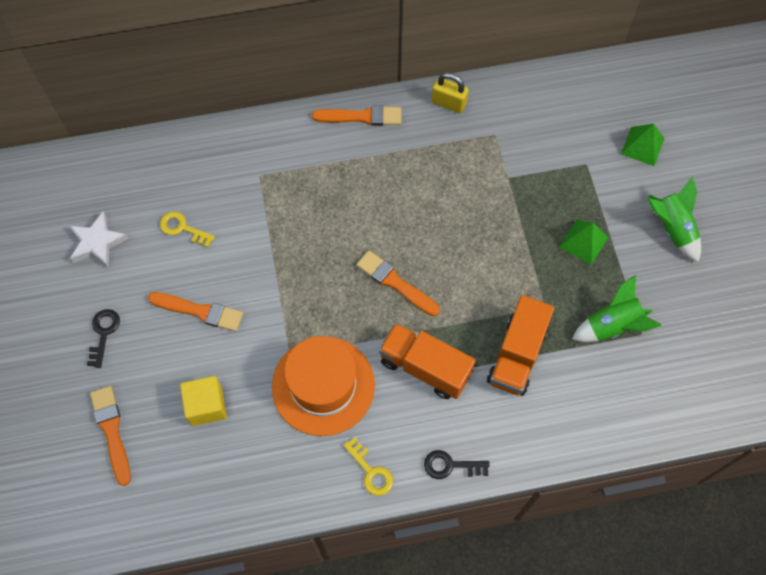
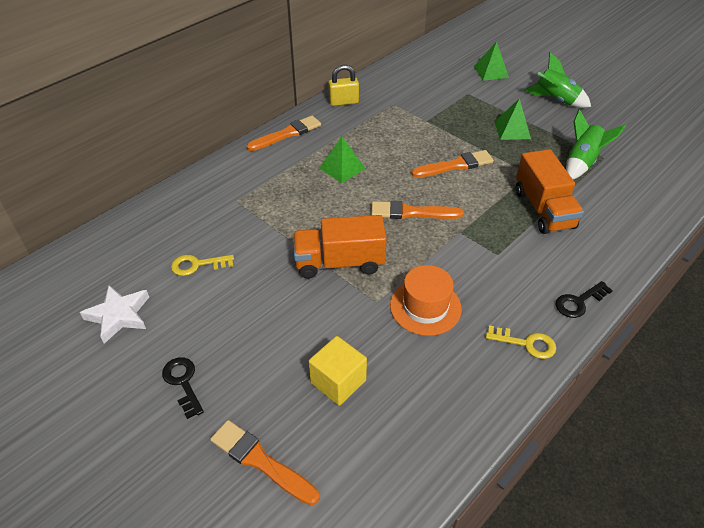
camera: 35 degrees left, 20 degrees down
orange brush [148,292,243,332] -> orange brush moved to [411,150,494,178]
orange hat [272,336,375,436] -> orange hat [390,265,462,336], size x0.66
orange truck [379,323,476,399] -> orange truck moved to [293,215,387,279]
none -> green pyramid [320,137,366,183]

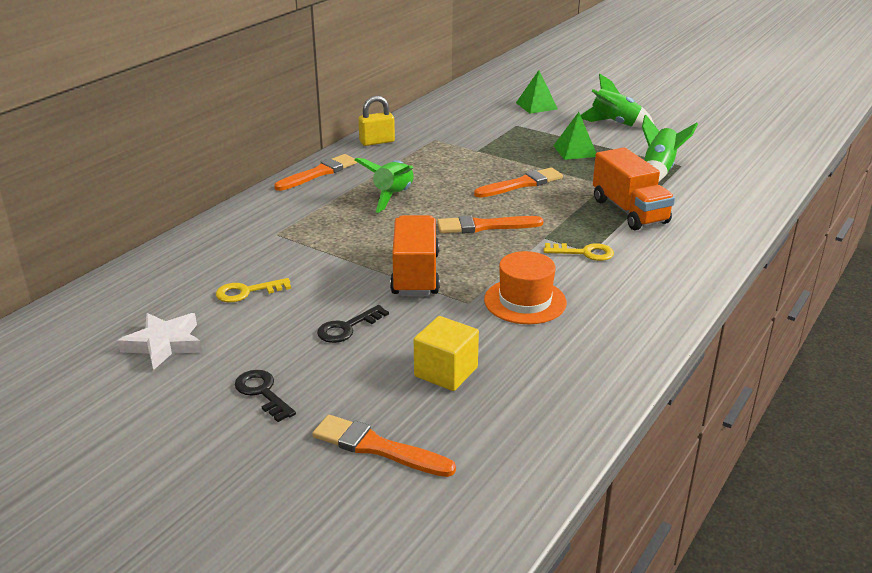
camera: 10 degrees left, 15 degrees down
orange truck [293,215,387,279] -> orange truck turned 105 degrees clockwise [390,215,440,296]
green pyramid [320,137,366,183] -> green rocket [355,158,413,213]
yellow key [486,325,556,359] -> yellow key moved to [544,243,614,261]
black key [556,281,613,318] -> black key moved to [317,305,389,343]

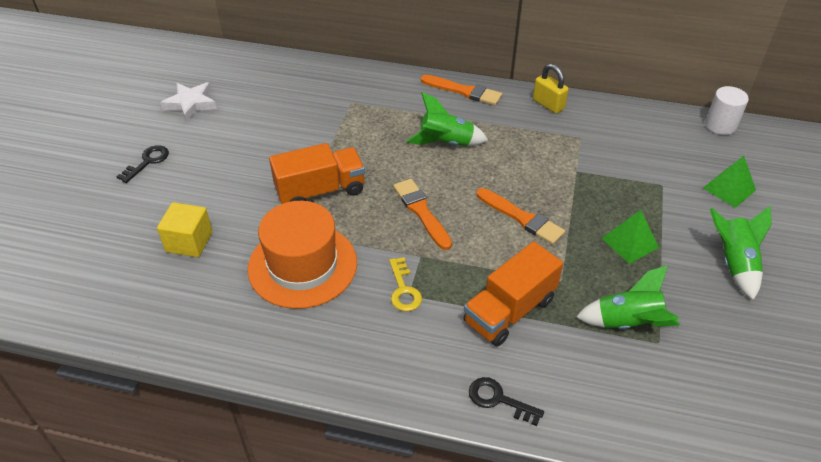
camera: 70 degrees right, 15 degrees up
yellow key [216,278,291,302] -> none
orange brush [312,415,456,477] -> none
black key [317,305,389,343] -> black key moved to [469,377,544,426]
orange hat [484,251,567,324] -> orange hat [247,201,357,309], size x1.51
none -> white cylinder [705,86,749,135]

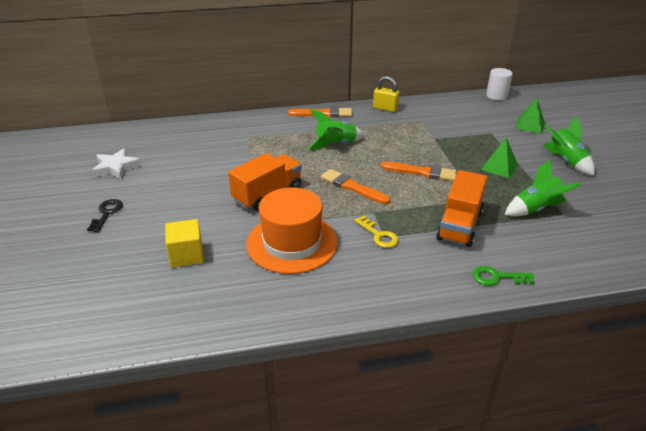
camera: 25 degrees left, 10 degrees down
black key [469,377,544,426] -> green key [473,266,535,285]

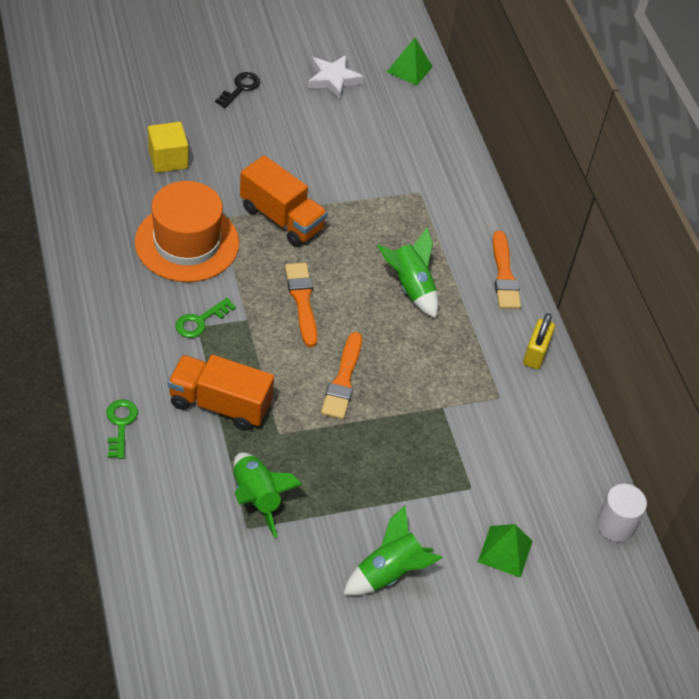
camera: 80 degrees right, 15 degrees up
black key [87,199,123,232] -> black key turned 60 degrees counterclockwise [215,72,260,108]
orange brush [321,169,390,204] -> orange brush turned 45 degrees counterclockwise [285,263,318,347]
yellow key [354,216,399,248] -> green key [175,298,236,338]
green pyramid [481,138,518,178] -> green pyramid moved to [387,38,433,86]

